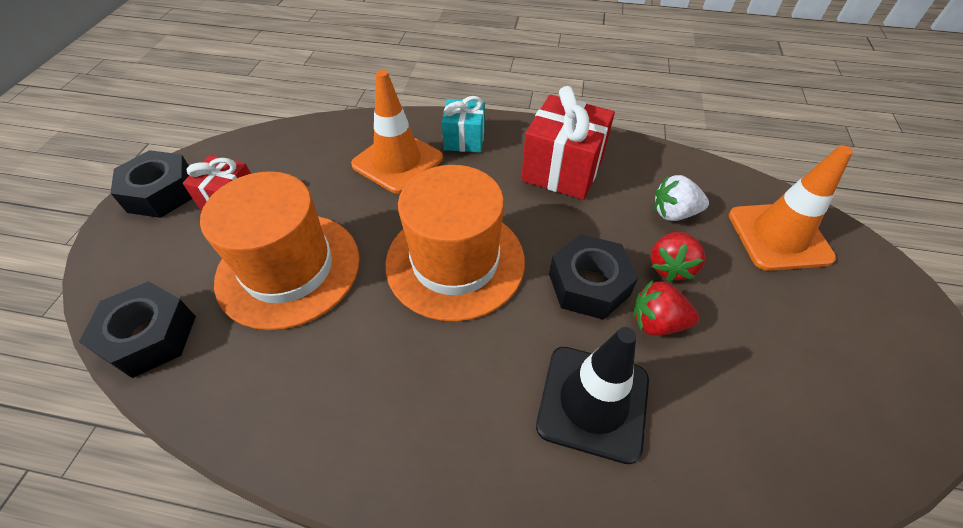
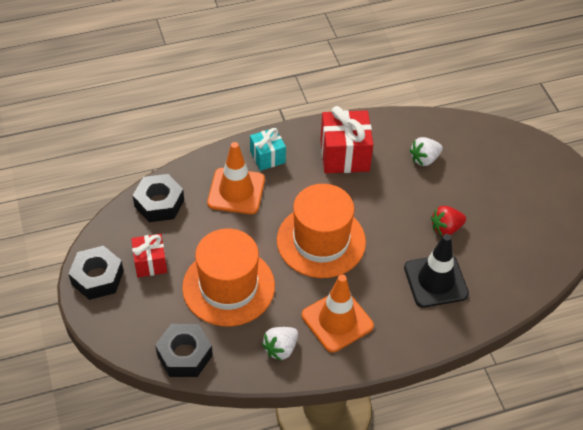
camera: 30 degrees left, 0 degrees up
black nut [549,234,639,320] -> black nut moved to [133,174,184,222]
red strawberry [650,231,705,282] -> none
orange traffic cone [729,145,853,271] -> orange traffic cone moved to [302,275,374,353]
none -> white strawberry [262,327,298,361]

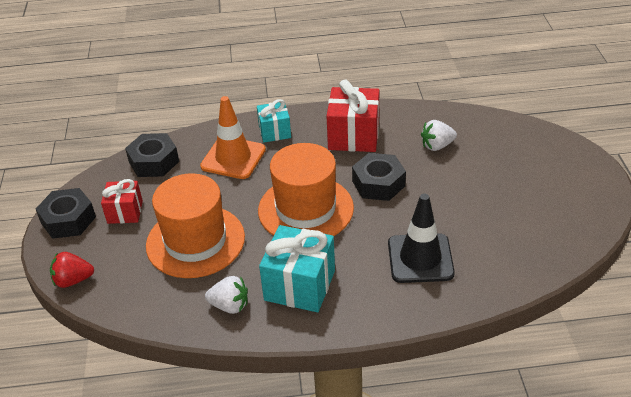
camera: 15 degrees right, 10 degrees down
black nut [155,324,213,377] -> black nut moved to [352,153,406,201]
white strawberry [262,327,298,361] -> white strawberry turned 135 degrees counterclockwise [205,276,248,314]
orange traffic cone [302,275,374,353] -> turquoise gift [259,225,335,312]
red strawberry [431,206,466,236] -> red strawberry moved to [50,252,94,288]

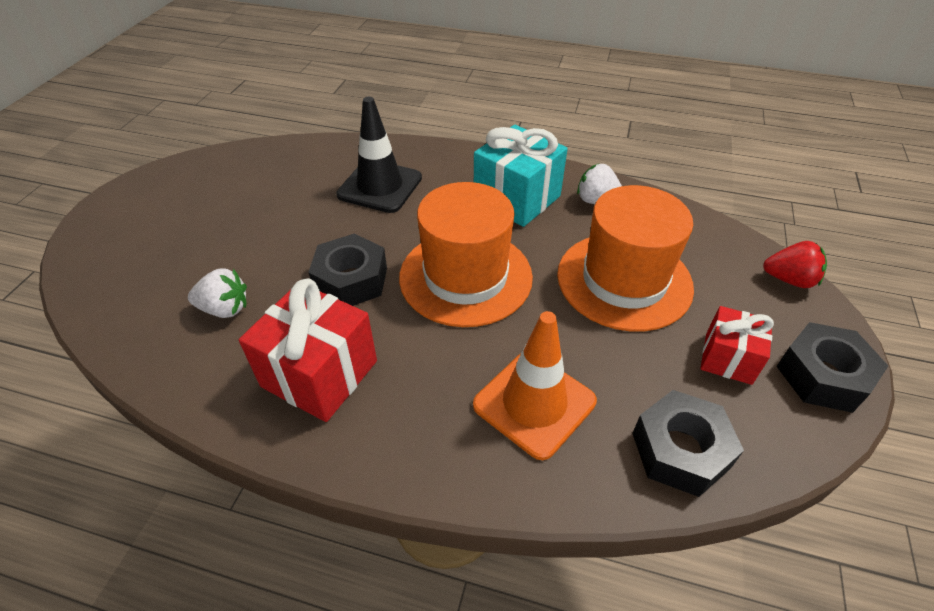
camera: 160 degrees left, 5 degrees up
turquoise gift [257,99,291,143] -> none

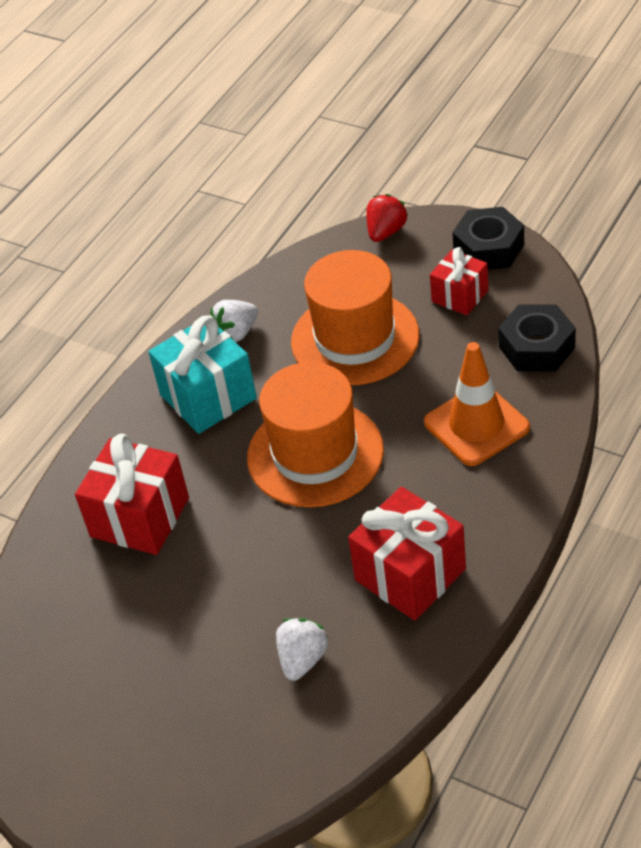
camera: 70 degrees left, 0 degrees up
black nut [308,234,387,306] -> none
black traffic cone [336,97,422,213] -> red gift [75,433,189,555]

